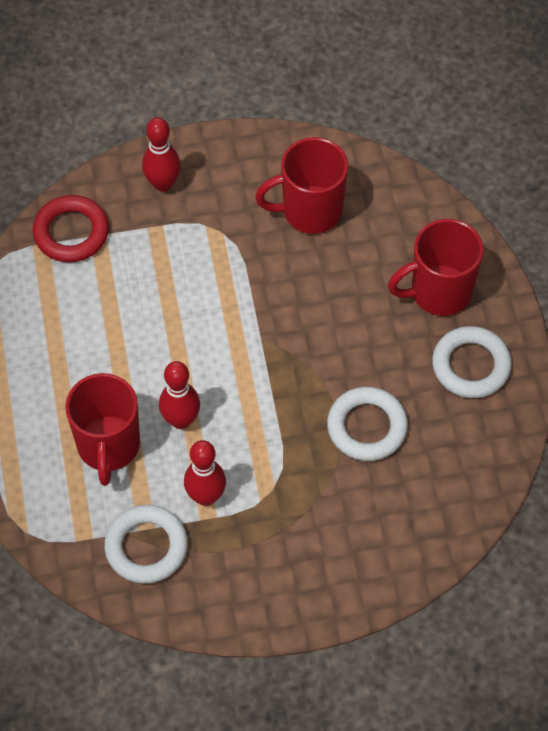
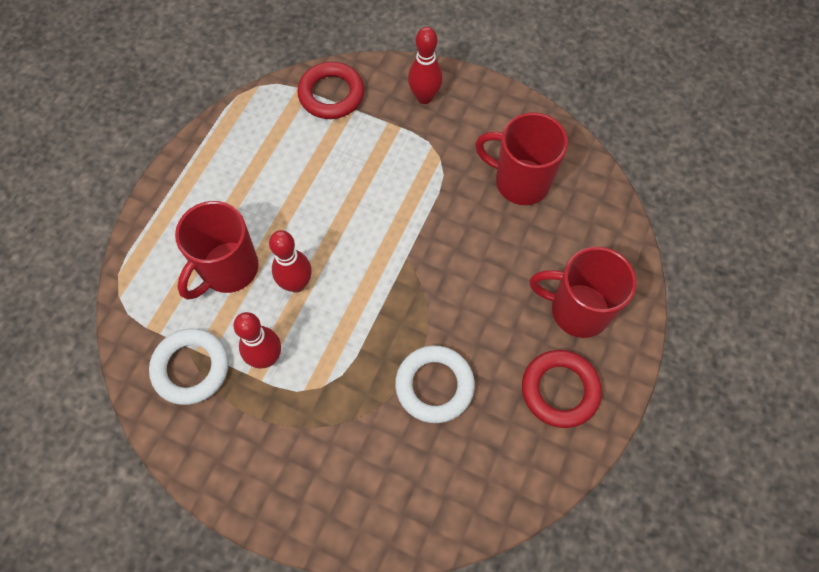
camera: 35 degrees right, 5 degrees up
white ring [432,326,512,398] -> red ring [522,350,602,428]

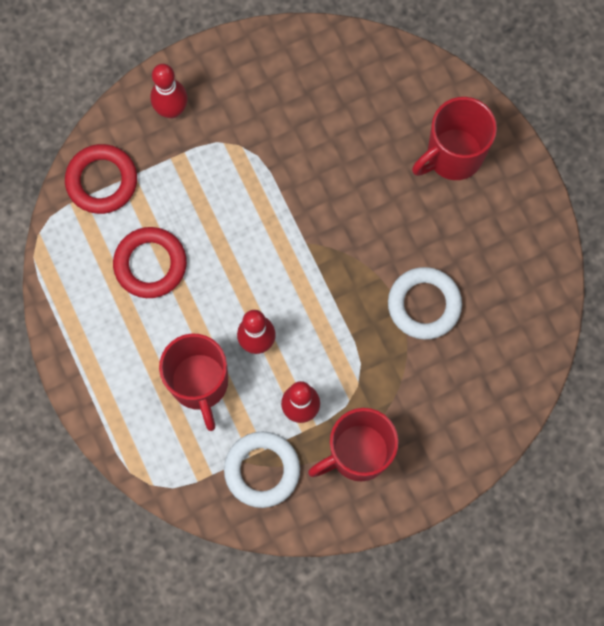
camera: 50 degrees left, 10 degrees up
red mug [475,112,568,205] -> red mug moved to [308,408,399,481]
red ring [522,350,602,428] -> red ring moved to [113,227,187,298]

